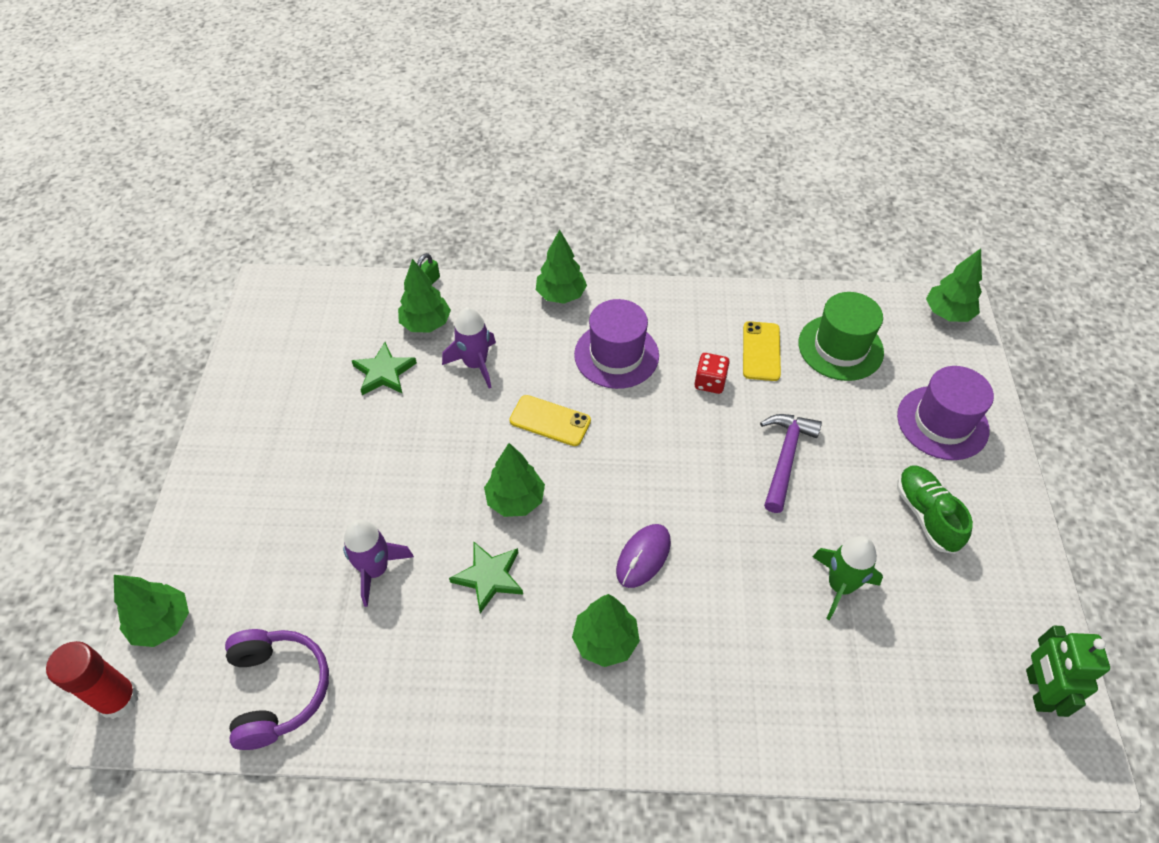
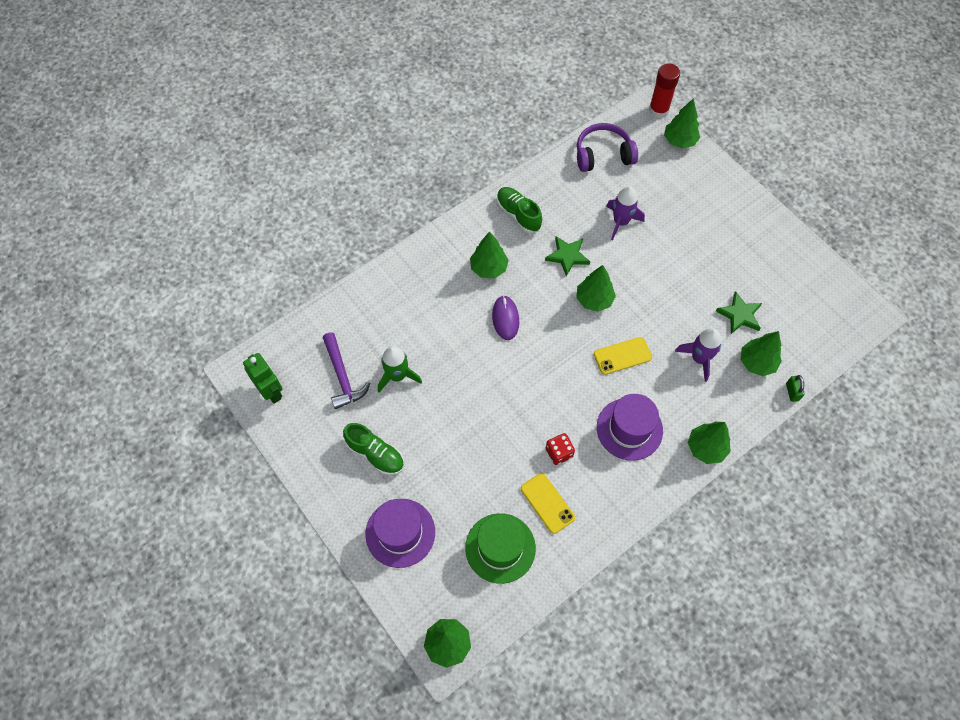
camera: 140 degrees right, 10 degrees up
purple headphones [225,629,329,750] -> purple headphones turned 135 degrees clockwise [577,123,638,172]
purple hammer [760,414,822,513] -> purple hammer moved to [323,332,370,409]
none -> green shoe [497,187,542,233]

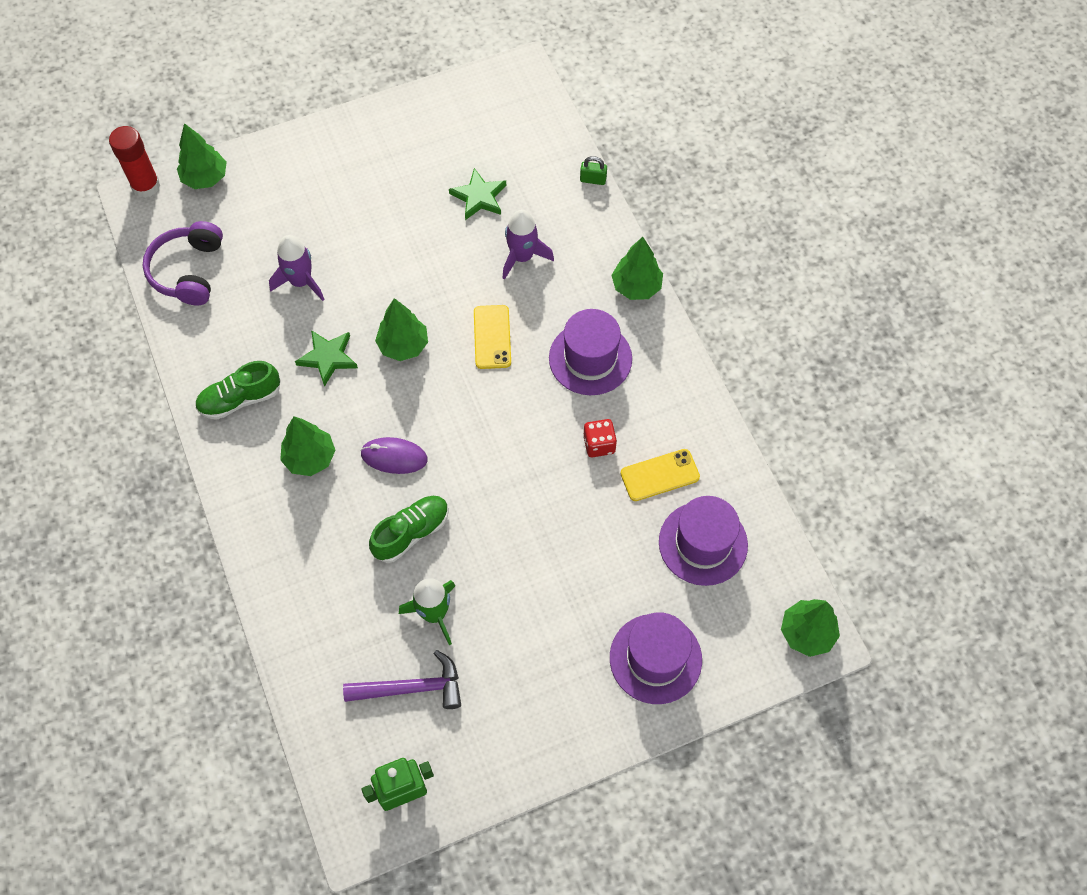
camera: 75 degrees left, 0 degrees up
green shoe [343,423,404,475] -> green shoe moved to [369,496,449,563]
green hat [465,513,536,584] -> purple hat [659,496,748,586]
green tree [741,331,782,376] -> none

